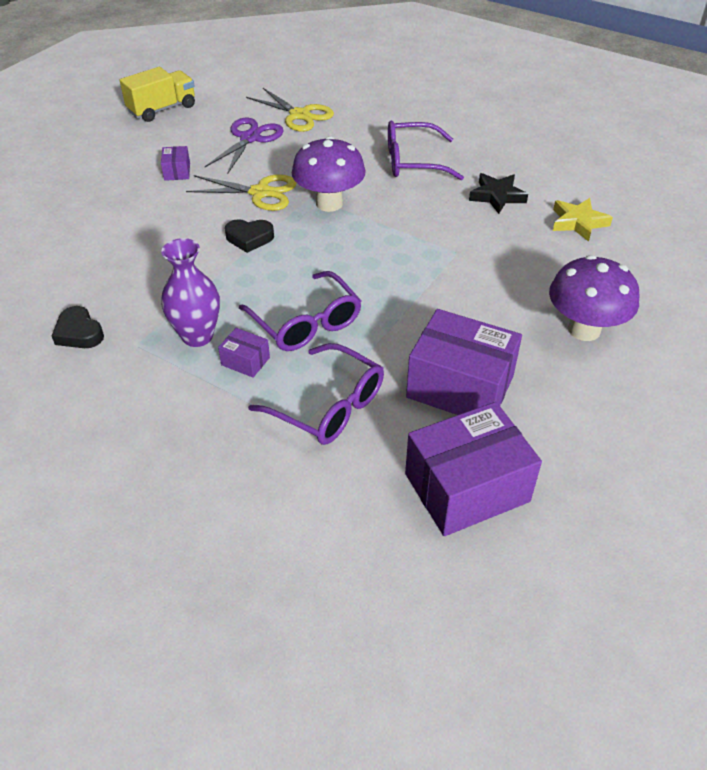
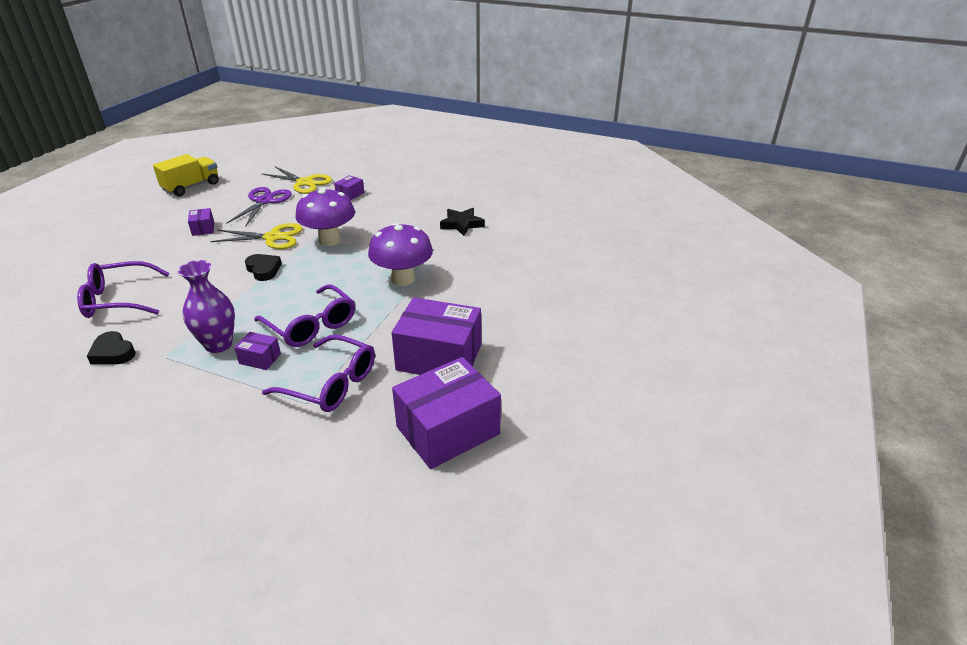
camera: 10 degrees left, 10 degrees down
black heart [225,219,274,253] -> black heart turned 120 degrees counterclockwise [245,254,282,281]
purple glasses [388,120,464,180] -> purple glasses moved to [77,261,169,318]
purple mushroom [549,255,639,341] -> purple mushroom moved to [368,223,433,286]
yellow star [553,198,613,242] -> none
none -> purple box [334,175,364,200]

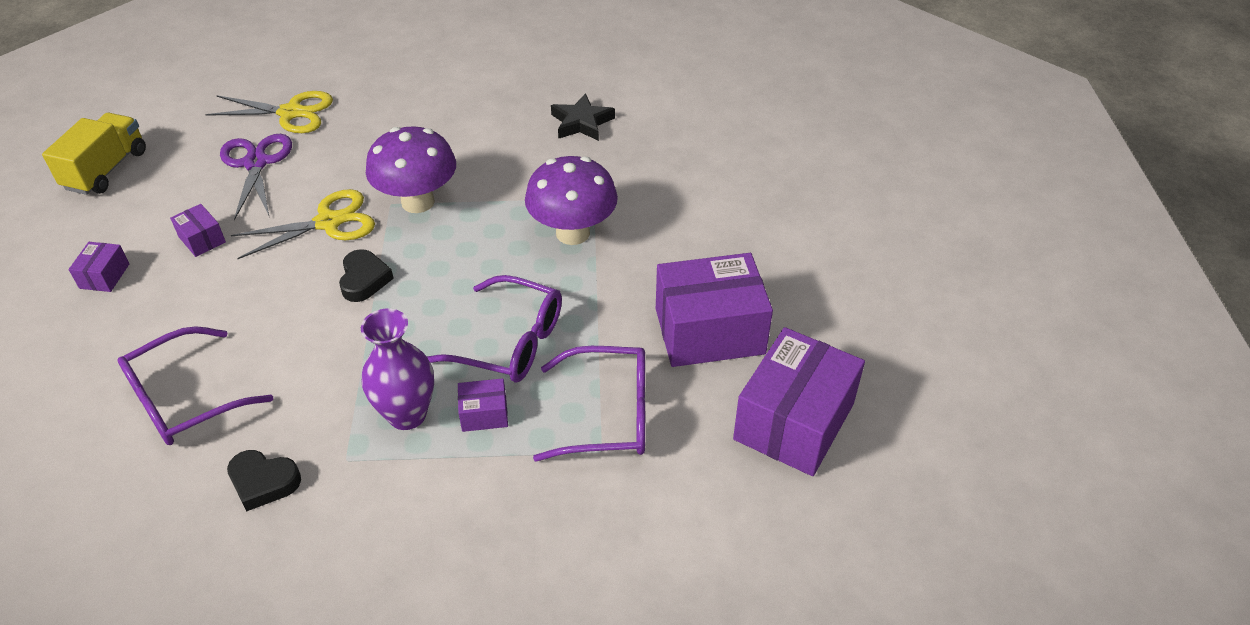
camera: 25 degrees left, 10 degrees up
black heart [245,254,282,281] -> black heart turned 60 degrees clockwise [339,249,394,302]
purple box [334,175,364,200] -> purple box moved to [68,242,129,292]

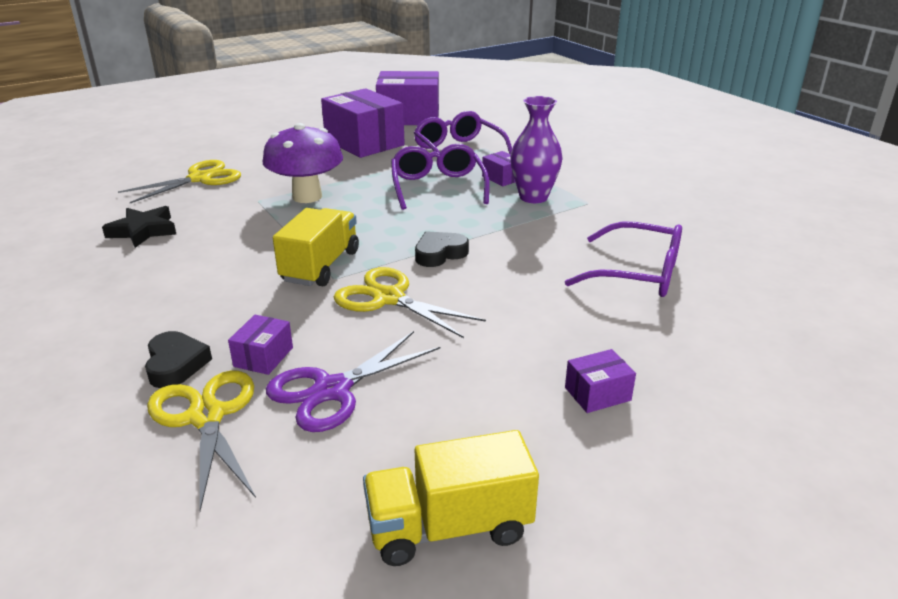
camera: 120 degrees left, 15 degrees down
purple box [170,204,226,257] -> purple box moved to [228,315,293,375]
black heart [227,450,301,511] -> black heart moved to [145,331,212,388]
purple mushroom [366,126,456,213] -> yellow truck [273,208,359,286]
none -> yellow scissors [118,160,241,203]

